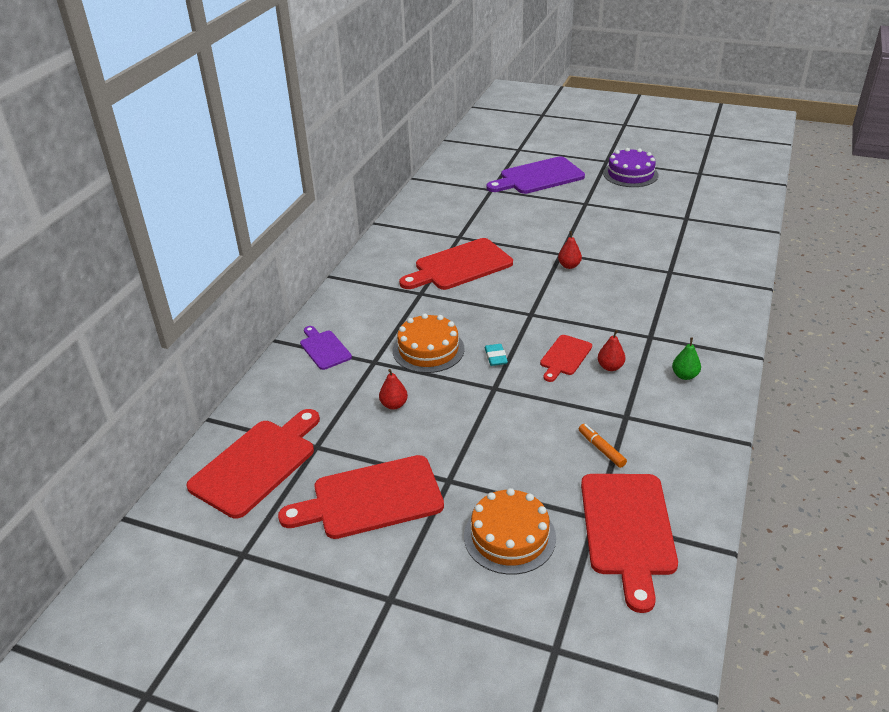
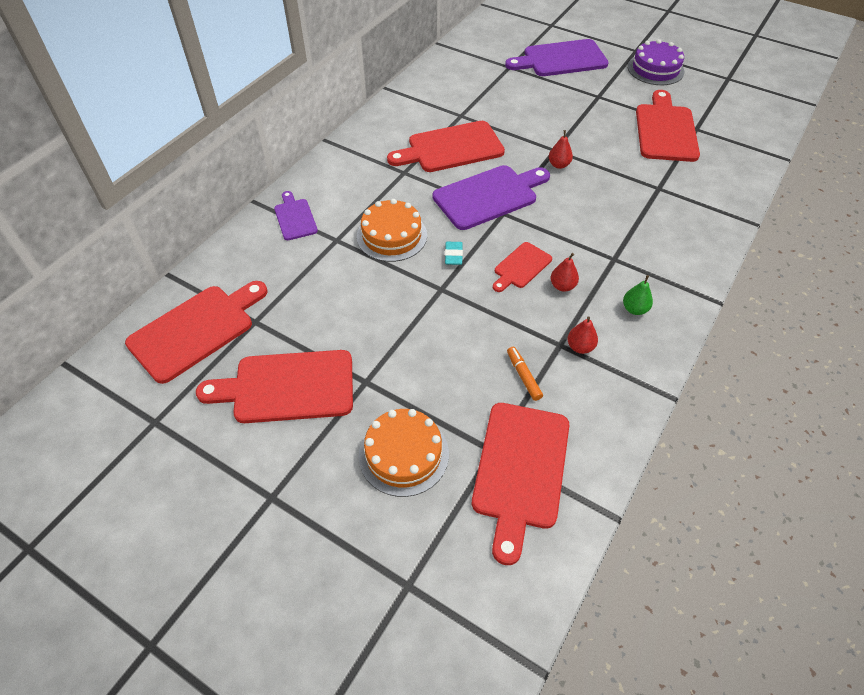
camera: 10 degrees right, 15 degrees up
red pear [379,369,408,409] -> red pear moved to [567,316,598,354]
none -> purple cutting board [433,165,550,230]
none -> red cutting board [636,90,700,162]

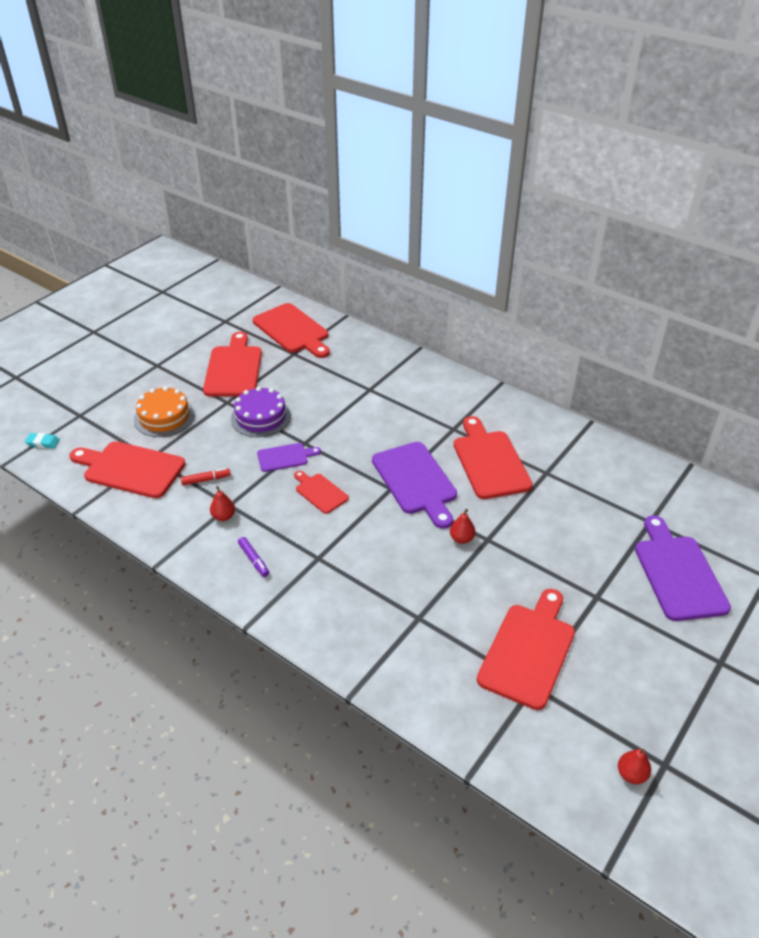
camera: 95 degrees right, 10 degrees down
purple cutting board [274,191,318,240] -> purple cutting board moved to [257,443,321,472]
orange cake [357,199,427,262] -> none
turquoise eraser [445,242,463,265] -> turquoise eraser moved to [25,433,60,448]
orange marker [507,347,543,401] -> red marker [181,468,231,485]
red pear [550,253,579,292] -> red pear moved to [618,749,651,784]
green pear [623,275,653,315] -> purple marker [238,537,269,577]
purple cake [628,39,684,85] -> purple cake moved to [231,387,291,437]
red cutting board [636,90,700,162] -> red cutting board turned 75 degrees counterclockwise [477,589,575,710]

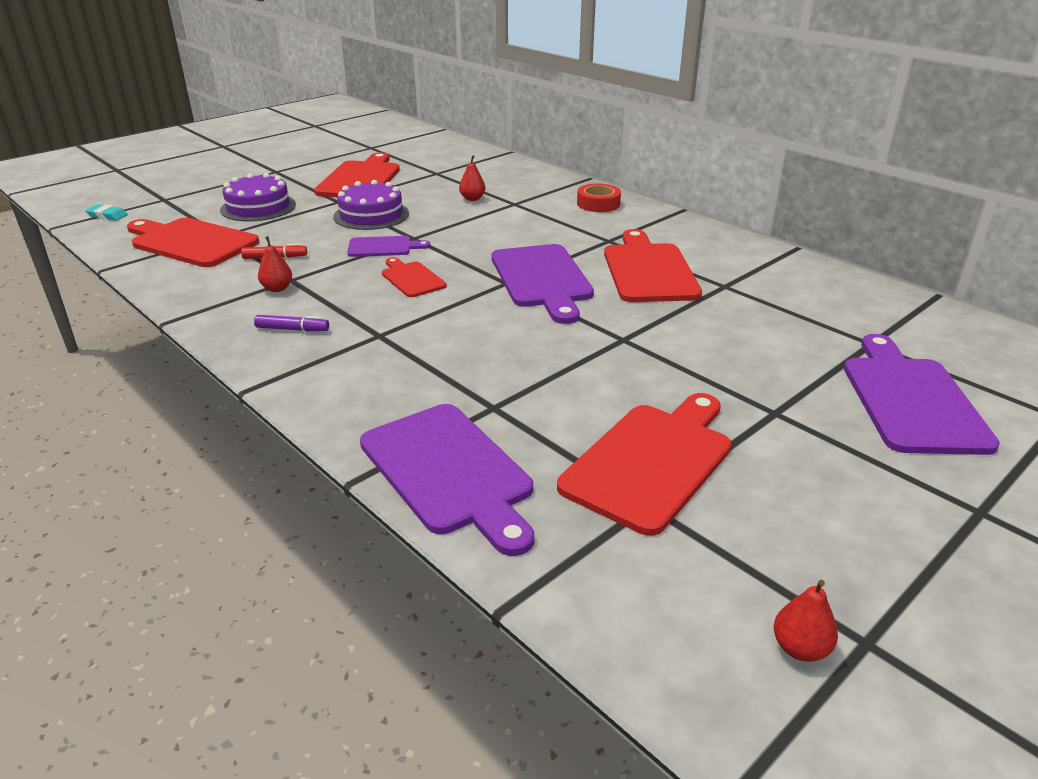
camera: 10 degrees right, 10 degrees down
orange cake [134,386,195,437] -> purple cake [220,173,296,221]
purple marker [238,537,269,577] -> purple marker turned 60 degrees counterclockwise [254,315,329,331]
red cutting board [253,303,330,358] -> none
red pear [450,509,475,544] -> red pear moved to [459,155,485,201]
none -> purple cutting board [360,404,534,556]
none -> red tape [577,183,621,212]

